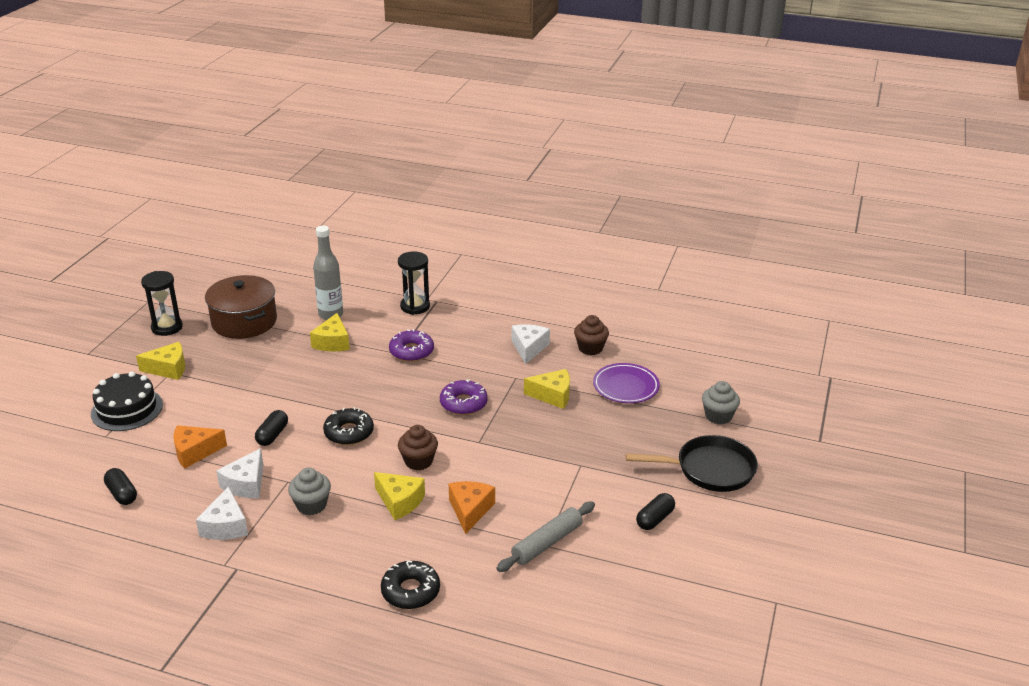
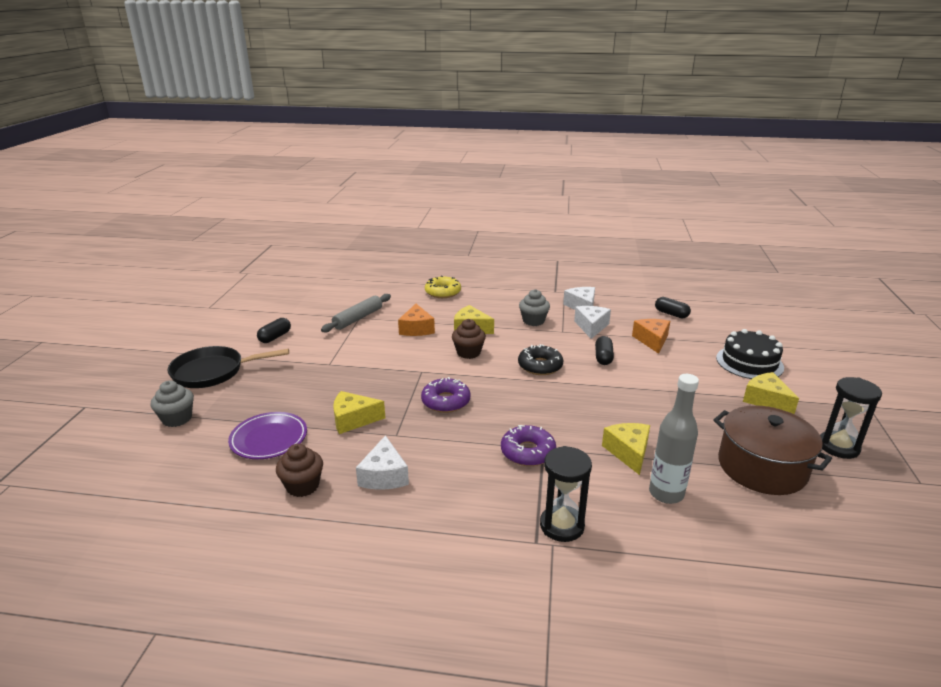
camera: 170 degrees right, 5 degrees down
yellow cheese [136,342,185,380] -> yellow cheese turned 75 degrees clockwise [743,372,799,414]
orange cheese [173,425,227,469] -> orange cheese turned 60 degrees counterclockwise [632,319,670,354]
black donut [381,561,440,609] -> yellow donut [425,275,461,298]

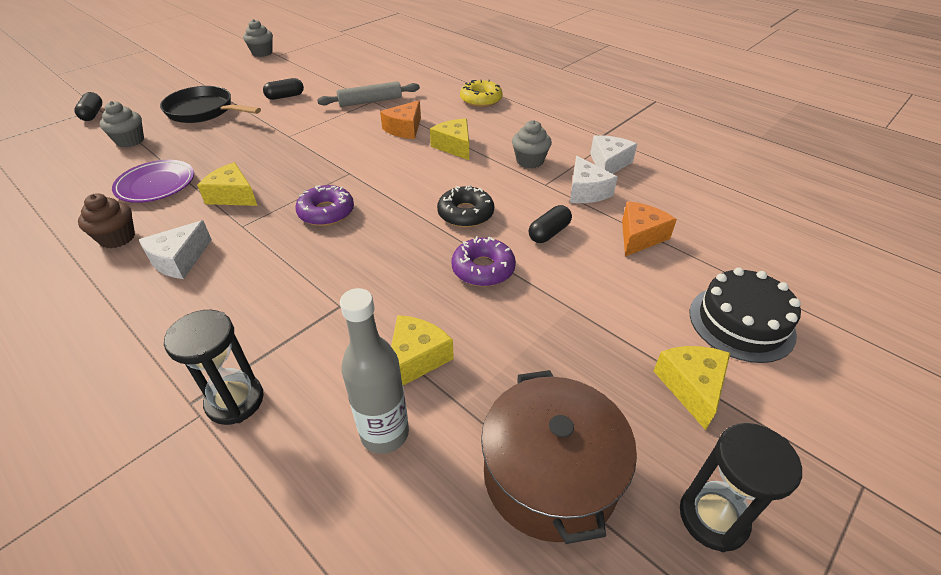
camera: 35 degrees right, 15 degrees up
brown cupcake [452,319,486,359] -> none
purple donut [501,425,556,466] -> purple donut moved to [451,236,516,287]
white cheese [574,306,611,339] -> white cheese turned 120 degrees clockwise [570,156,618,203]
black capsule [655,297,691,318] -> black capsule moved to [74,92,102,121]
none -> grey cupcake [243,19,273,57]

